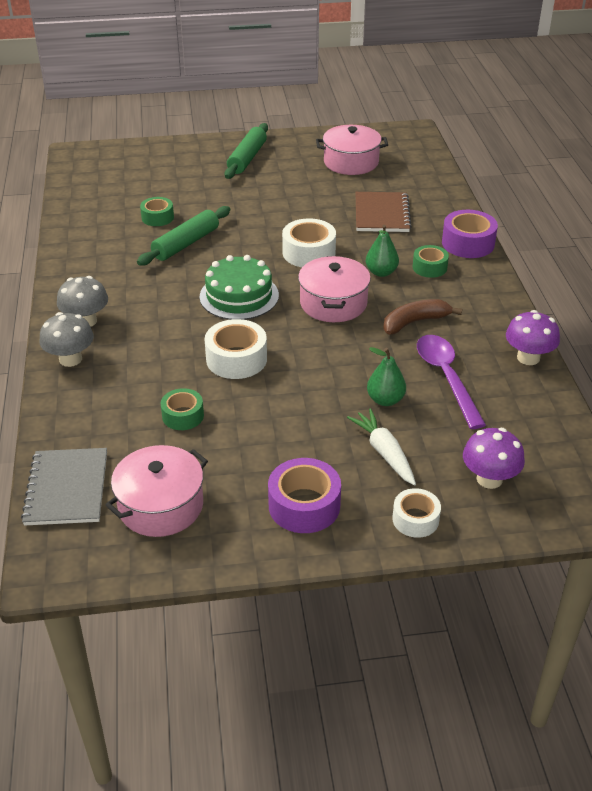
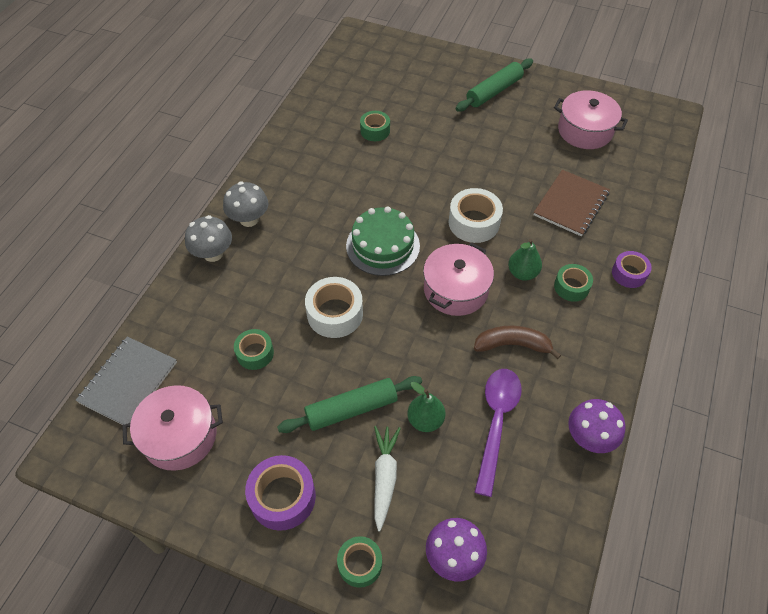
camera: 30 degrees right, 15 degrees up
green rolling pin [137,206,230,266] -> green rolling pin moved to [277,376,422,433]
white tape [392,488,441,538] -> green tape [337,536,382,588]
purple tape [442,210,498,258] -> purple tape [612,251,652,288], size x0.64

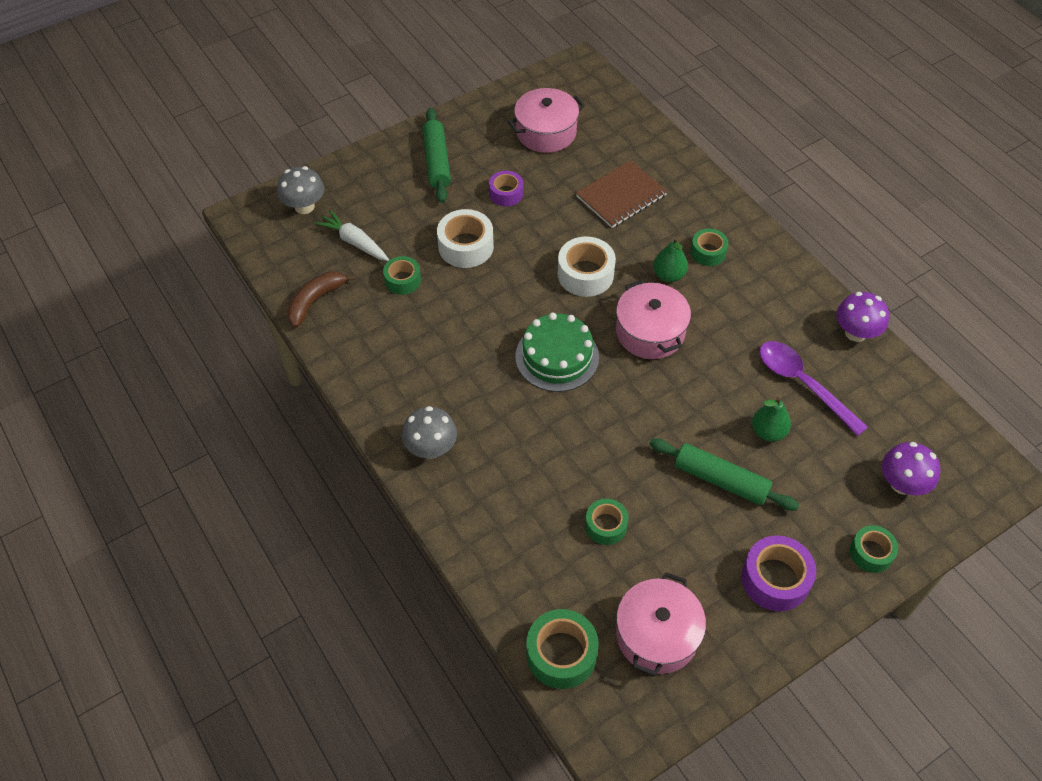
camera: 55 degrees left, 0 degrees up
grey notebook [76,337,177,428] -> green tape [527,609,599,689]
grey mushroom [185,215,232,262] -> grey mushroom moved to [277,166,324,214]
green rolling pin [277,376,422,433] -> green rolling pin turned 75 degrees counterclockwise [650,438,799,511]
white tape [305,277,363,338] -> white tape moved to [437,209,494,268]
white carrot [374,426,401,532] -> white carrot moved to [314,210,389,261]
brown banana [474,326,561,359] -> brown banana moved to [287,271,356,327]
brown notebook [534,170,610,237] -> brown notebook turned 75 degrees clockwise [576,160,667,228]
purple tape [612,251,652,288] -> purple tape moved to [489,171,523,206]

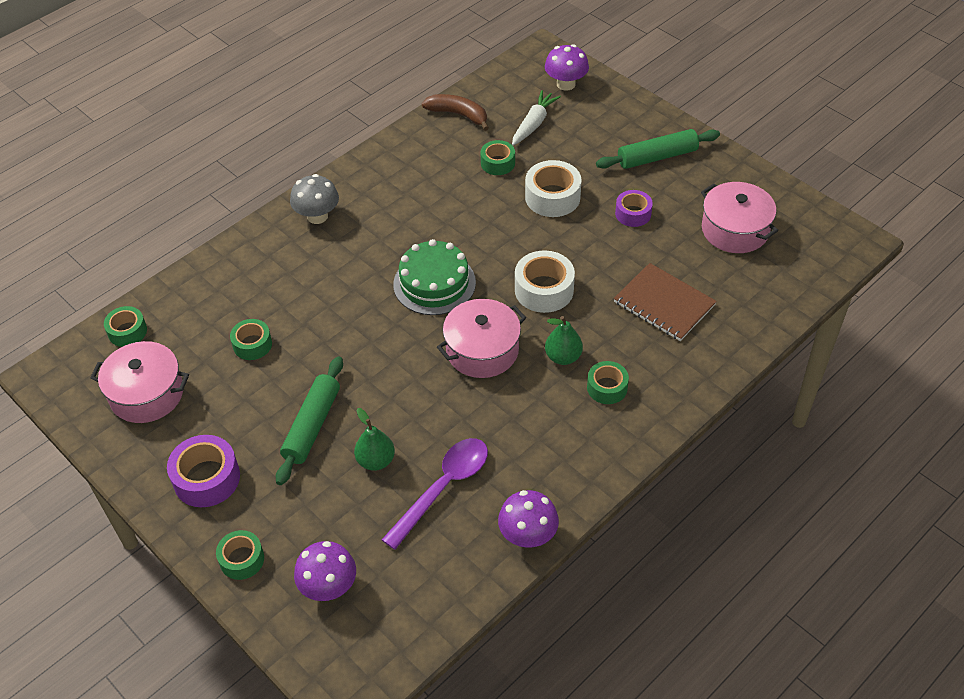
camera: 80 degrees right, 5 degrees down
grey mushroom [277,166,324,214] -> purple mushroom [545,44,589,91]
green tape [527,609,599,689] -> green tape [104,306,147,347], size x0.64

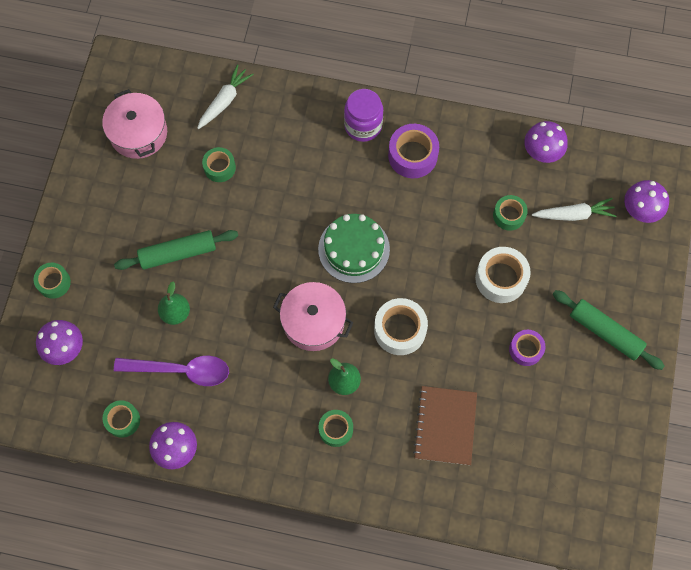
camera: 55 degrees right, 20 degrees up
green tape [104,306,147,347] -> green tape moved to [103,400,140,438]
purple tape [167,435,240,507] -> purple tape moved to [388,124,439,178]
grey mushroom [290,174,339,224] -> purple jar [344,89,383,142]
brown banana [422,94,489,131] -> purple mushroom [524,121,568,163]
pink pot [701,182,778,253] -> none
none -> white carrot [197,65,254,129]

